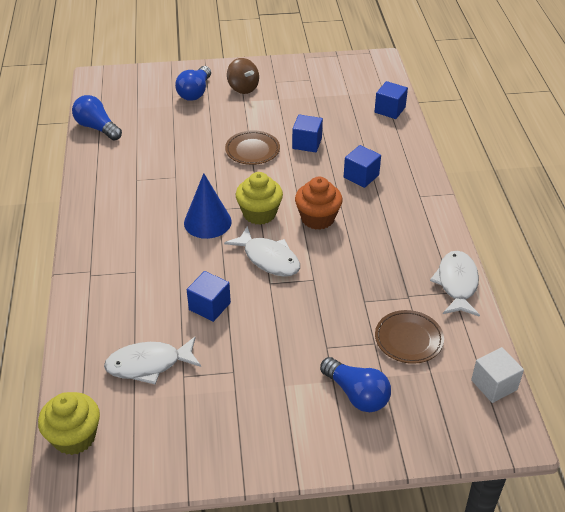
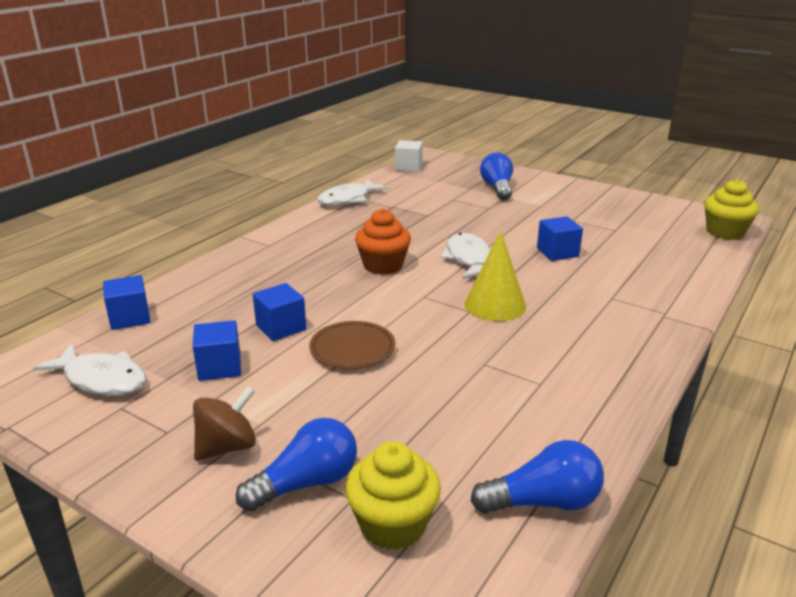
camera: 140 degrees left, 15 degrees down
blue light bulb [72,95,122,141] -> blue light bulb turned 90 degrees counterclockwise [471,440,604,514]
white fish [104,337,201,384] -> white fish moved to [33,344,146,396]
blue cone [184,173,232,239] -> yellow cone [465,231,526,321]
brown spinning top [227,58,259,94] -> brown spinning top turned 45 degrees clockwise [193,386,256,461]
yellow cupcake [235,172,283,225] -> yellow cupcake moved to [345,441,441,550]
blue cube [344,145,381,188] -> blue cube moved to [193,320,241,381]
brown plate [375,310,444,364] -> none

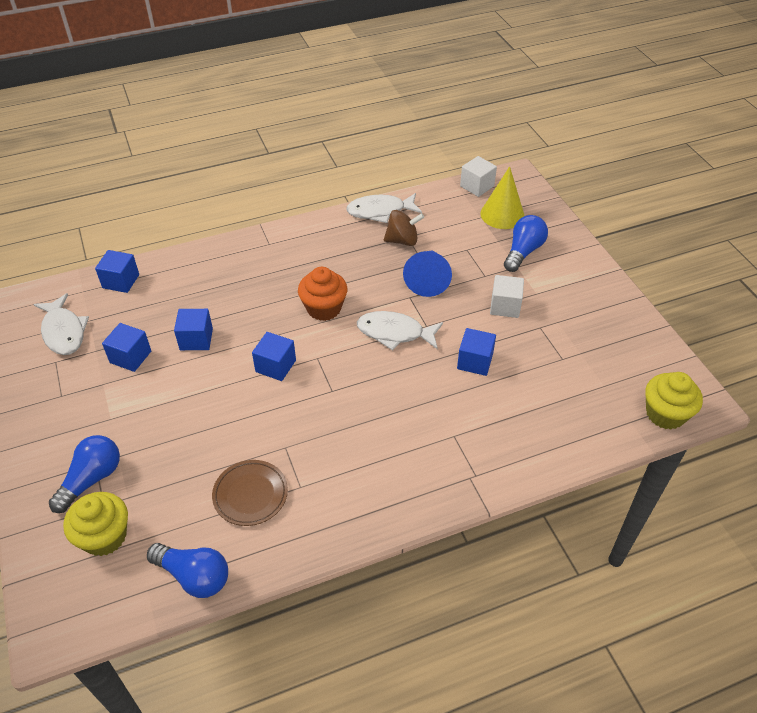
camera: 35 degrees right, 20 degrees up
brown spinning top [193,386,256,461] -> brown spinning top moved to [384,210,424,246]
blue light bulb [236,418,357,511] -> blue light bulb turned 60 degrees counterclockwise [49,435,120,513]
brown plate [309,321,395,369] -> brown plate moved to [212,460,288,526]
white fish [440,233,490,279] -> white fish turned 105 degrees counterclockwise [357,311,443,350]
yellow cone [465,231,526,321] -> yellow cone moved to [480,166,524,229]
none -> blue cube [252,332,296,381]
none -> blue cone [403,250,452,297]
none -> white cube [490,275,524,318]

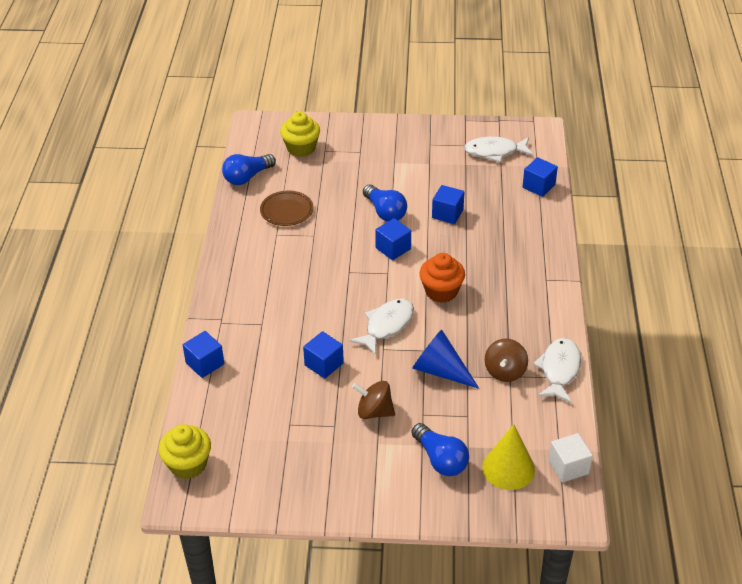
camera: 115 degrees right, 5 degrees down
blue light bulb [49,435,120,513] -> blue light bulb moved to [363,184,407,222]
blue cube [102,323,151,372] -> blue cube moved to [183,331,224,378]
white cube [490,275,524,318] -> brown spinning top [352,381,395,419]

